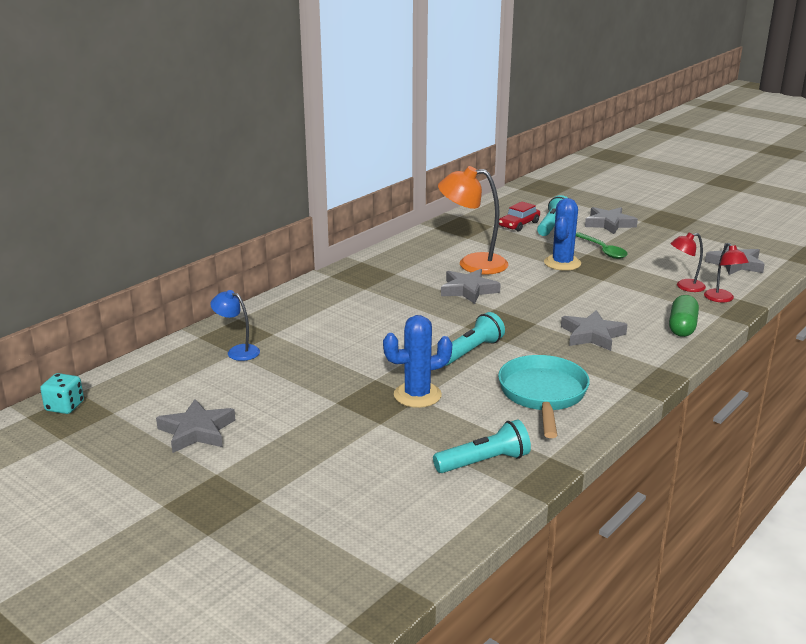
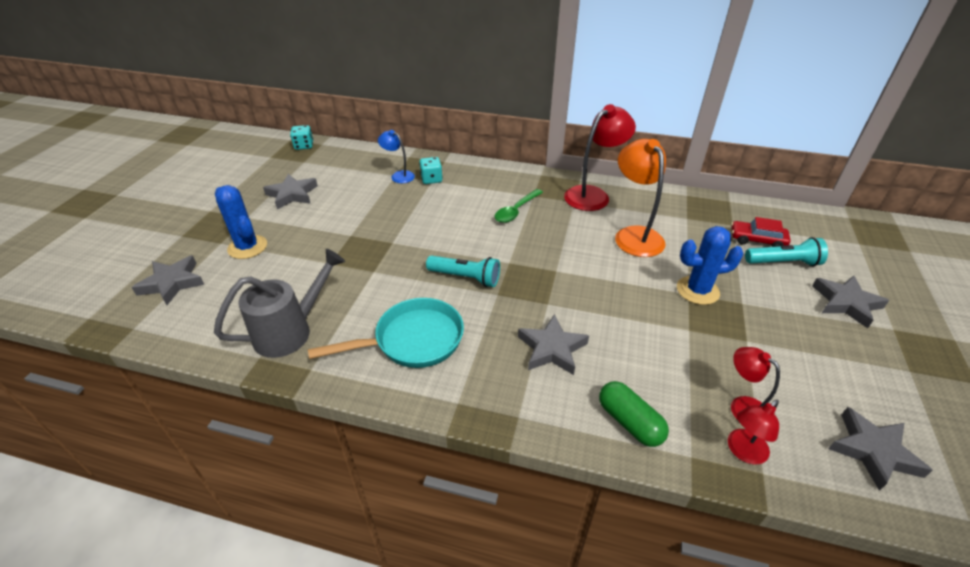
camera: 65 degrees right, 15 degrees up
blue lamp [210,290,260,361] -> blue lamp turned 60 degrees counterclockwise [378,130,415,183]
blue cactus [383,315,452,408] -> blue cactus moved to [215,185,267,259]
turquoise flashlight [433,420,531,473] -> grey watering can [214,249,345,358]
grey star [441,269,501,304] -> grey star moved to [131,255,204,305]
green spoon [576,232,628,259] -> green spoon moved to [495,189,543,223]
green capsule [669,295,699,337] -> green capsule turned 60 degrees clockwise [599,381,669,447]
none -> turquoise dice [419,157,443,184]
none -> red lamp [564,104,636,211]

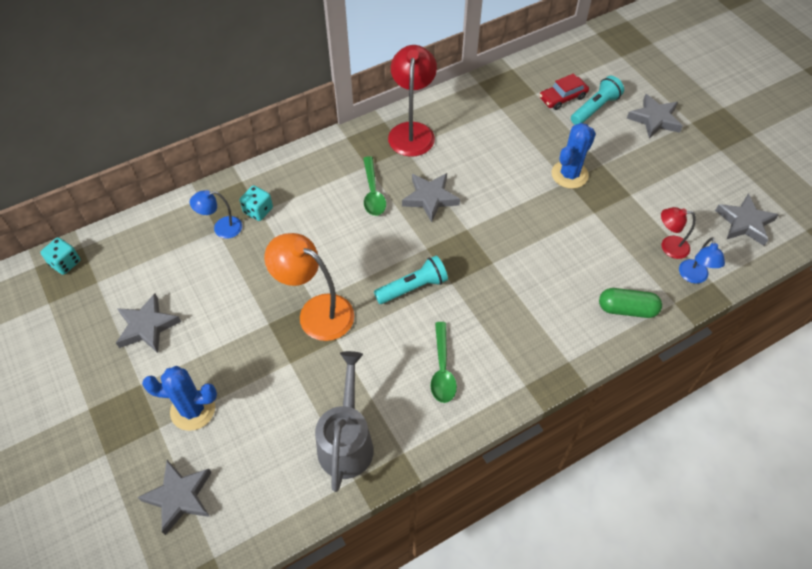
camera: 45 degrees left, 15 degrees up
turquoise pan [308,298,464,368] -> green spoon [431,322,457,403]
grey star [518,314,589,375] -> grey star moved to [402,173,460,222]
orange lamp [615,139,666,257] -> orange lamp moved to [264,233,354,341]
red lamp [728,400,779,465] -> blue lamp [679,237,725,284]

